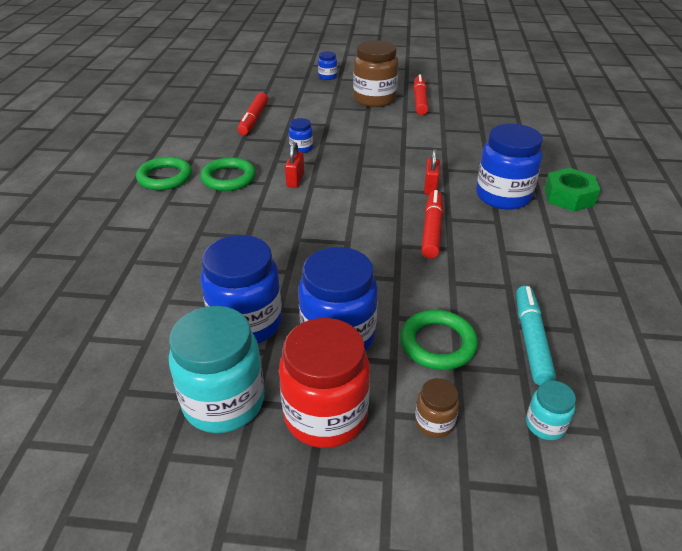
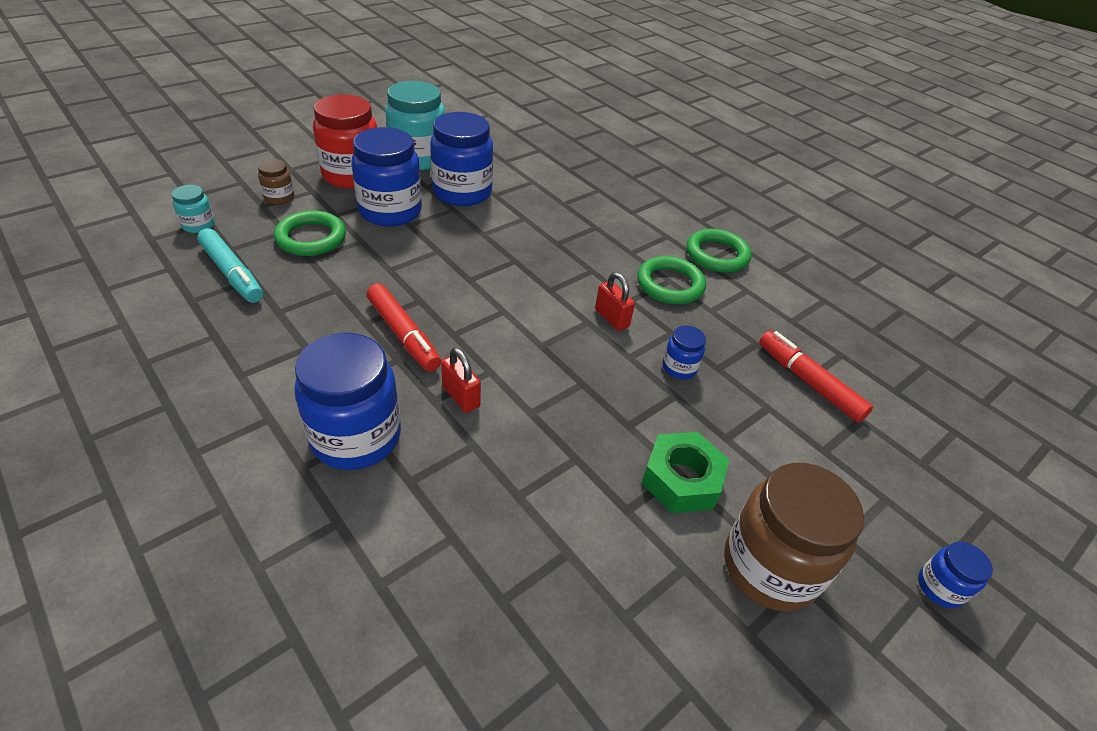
camera: 130 degrees right, 5 degrees up
red marker [413,74,428,115] -> none
green nut [544,168,600,212] -> green nut moved to [642,432,729,513]

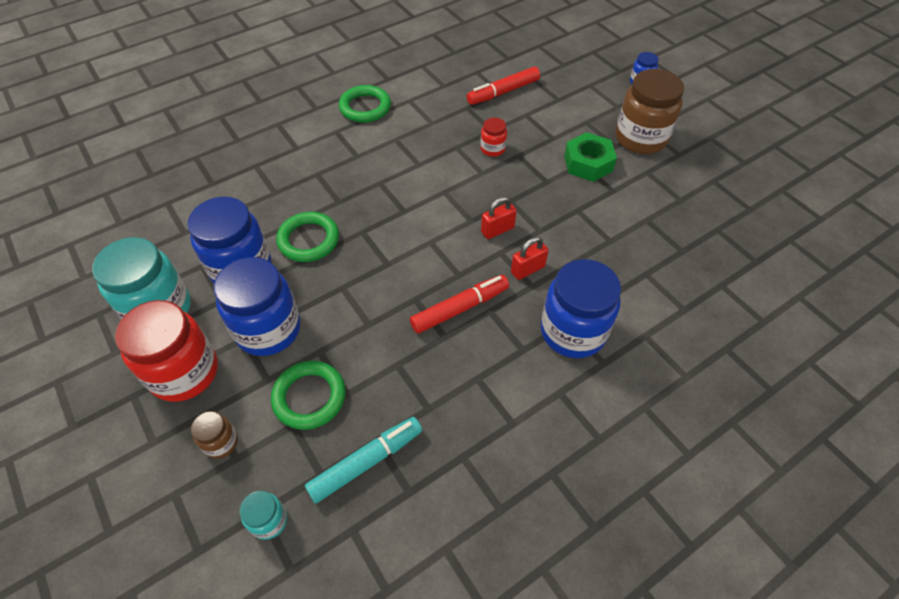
camera: 80 degrees left, 10 degrees up
red padlock [595,272,635,331] -> red padlock moved to [481,197,517,239]
green ring [637,256,706,304] -> green ring moved to [276,212,339,262]
blue jar [663,326,706,379] -> red jar [481,118,507,157]

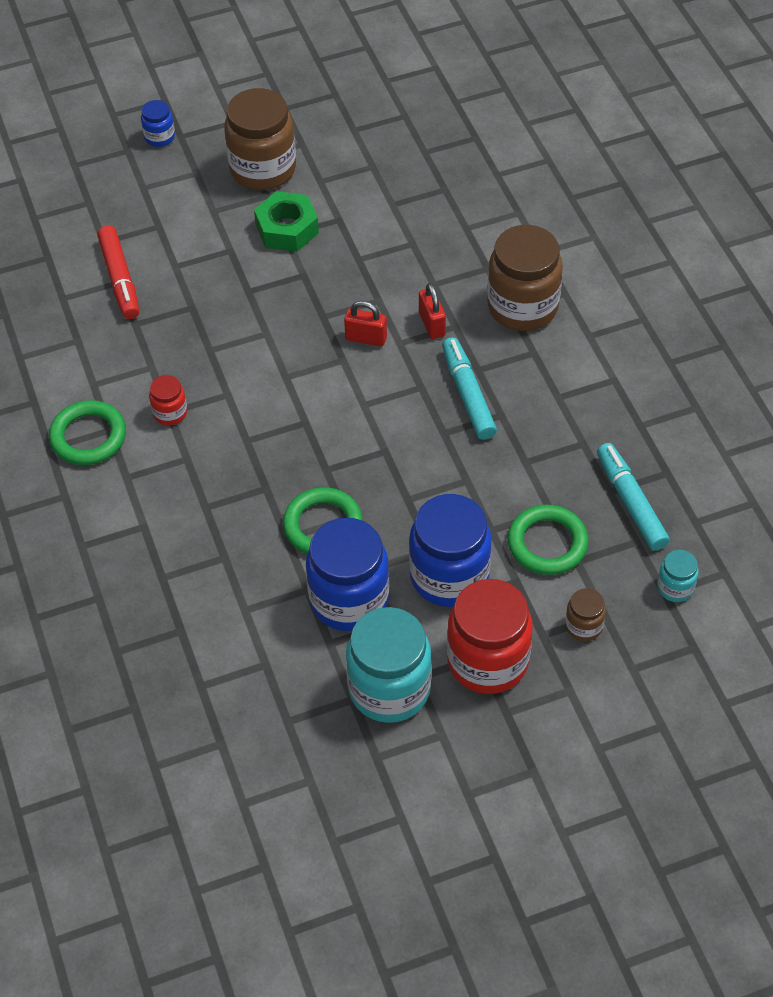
camera: 75 degrees left, 0 degrees up
red marker [410,275,509,334] -> turquoise marker [442,337,497,440]
red jar [481,118,507,157] -> red jar moved to [149,375,187,425]
red padlock [481,197,517,239] -> red padlock turned 60 degrees counterclockwise [344,301,387,347]
blue jar [541,259,621,358] -> brown jar [487,225,563,331]

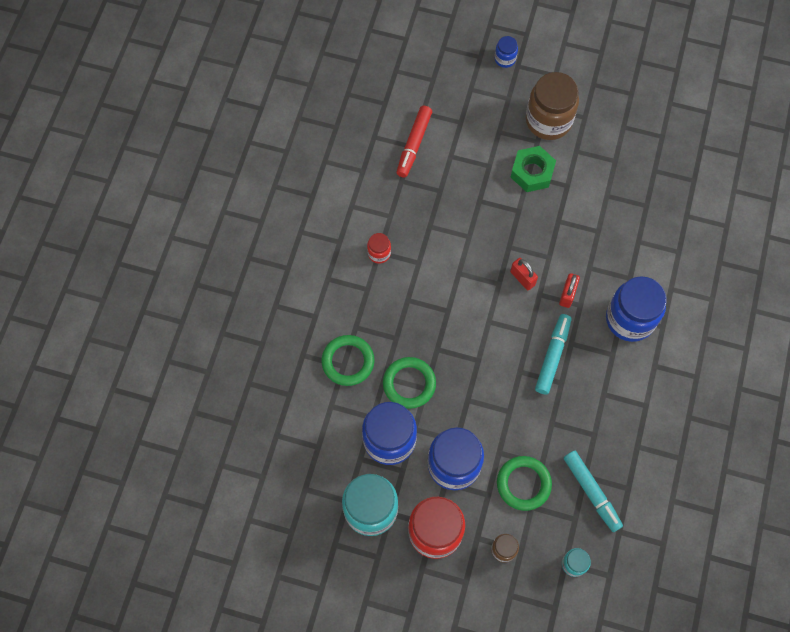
camera: 35 degrees right, 15 degrees up
green ring [49,400,126,465] -> green ring moved to [321,335,374,386]
brown jar [487,225,563,331] -> blue jar [606,276,667,342]
turquoise marker [597,443,670,551] -> turquoise marker turned 135 degrees clockwise [564,451,623,532]

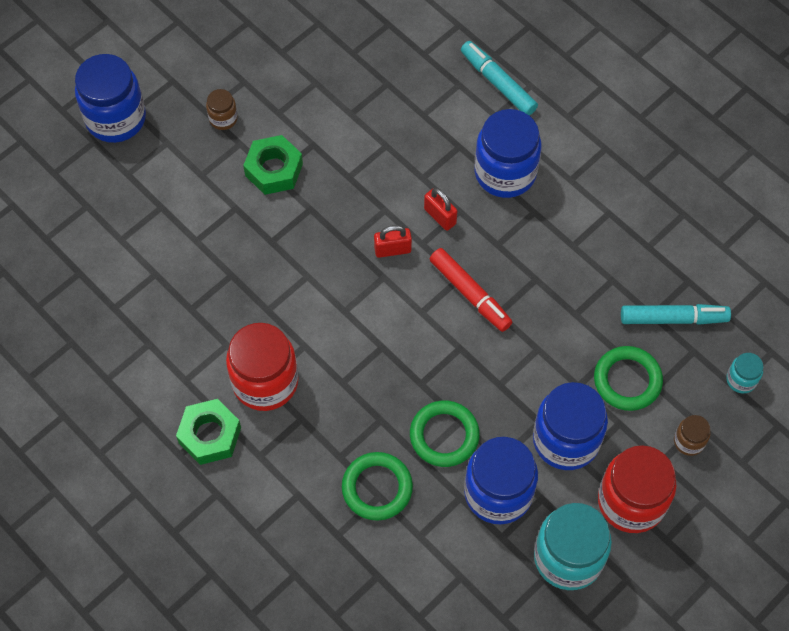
camera: 60 degrees left, 5 degrees down
red jar [367,233,391,263] -> red jar [226,323,299,411], size x2.13
red marker [396,106,432,178] -> red marker moved to [430,248,512,332]
blue jar [495,36,518,68] -> blue jar [75,54,146,143], size x2.13
brown jar [526,72,579,140] -> brown jar [206,89,238,130], size x0.47
turquoise marker [535,314,572,394] -> turquoise marker moved to [461,41,538,116]
none -> green nut [176,399,241,465]

